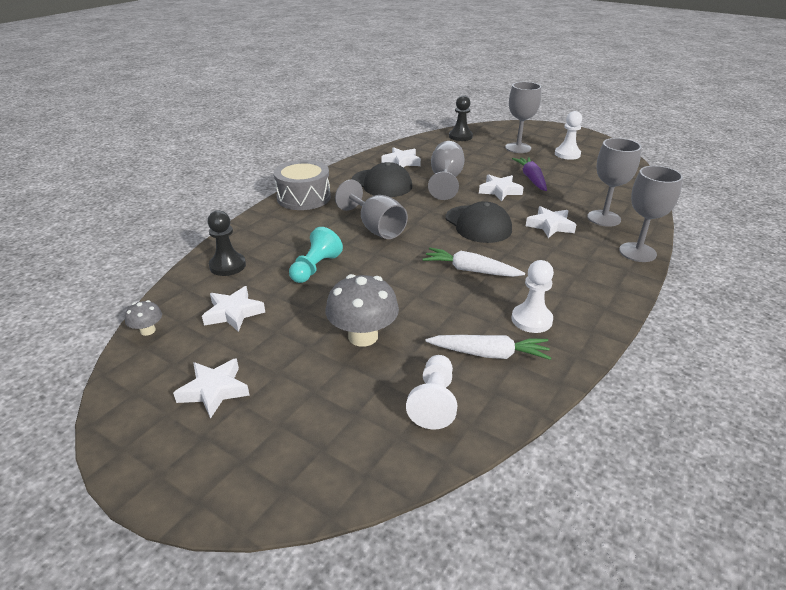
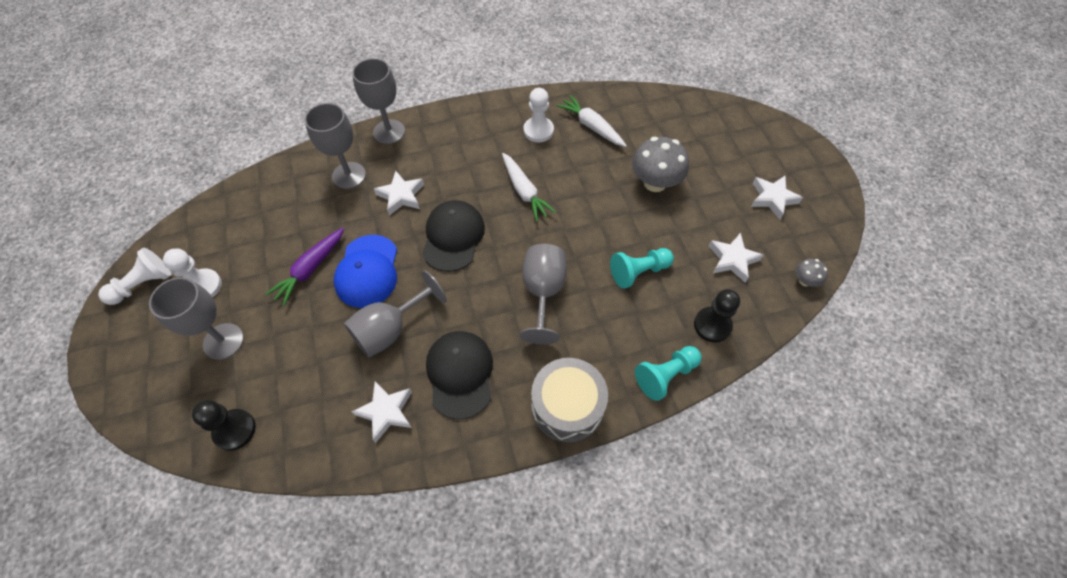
camera: 140 degrees left, 25 degrees up
white pawn [406,355,457,430] -> white pawn moved to [98,248,171,305]
white star [479,174,524,201] -> blue cap [333,235,397,308]
none -> turquoise pawn [635,346,702,401]

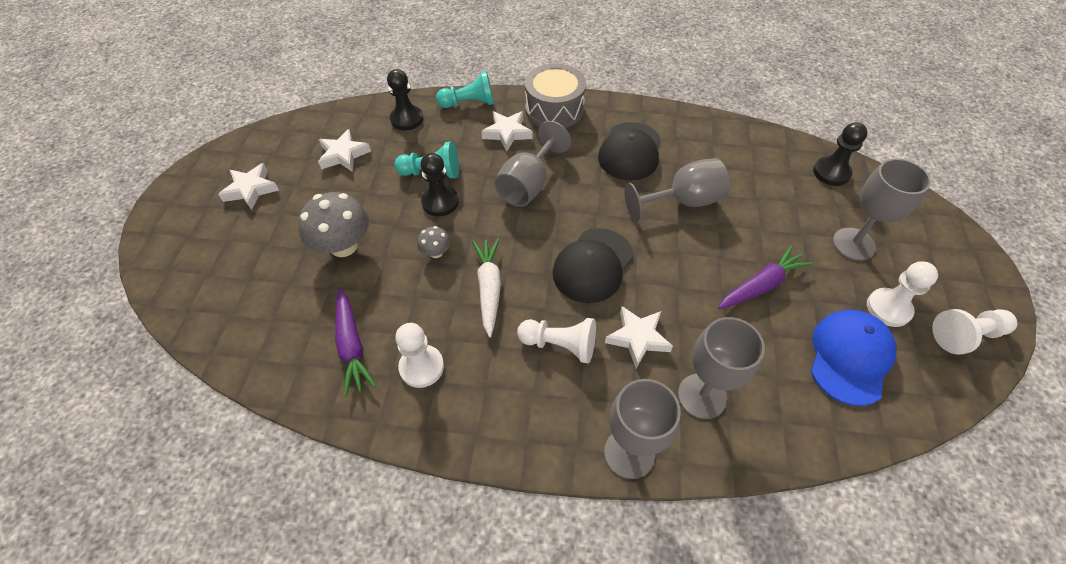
camera: 155 degrees left, 5 degrees down
blue cap [333,235,397,308] -> blue cap moved to [811,310,897,406]
white star [352,381,412,443] -> white star moved to [481,111,533,152]
white carrot [556,95,627,147] -> purple carrot [335,288,376,396]
grey mushroom [796,259,828,287] -> grey mushroom moved to [417,226,451,258]
none -> black pawn [421,153,459,216]
none -> white pawn [517,318,596,364]

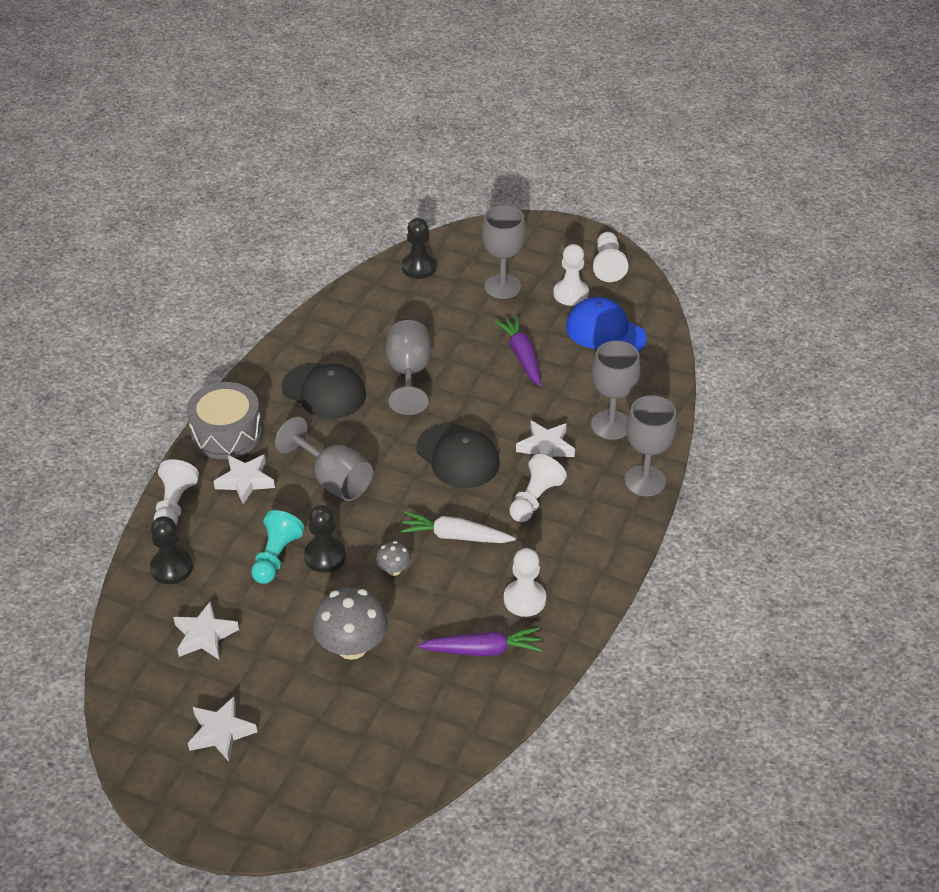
camera: 75 degrees left, 10 degrees down
turquoise pawn [436,71,494,108] -> white pawn [154,459,199,525]

